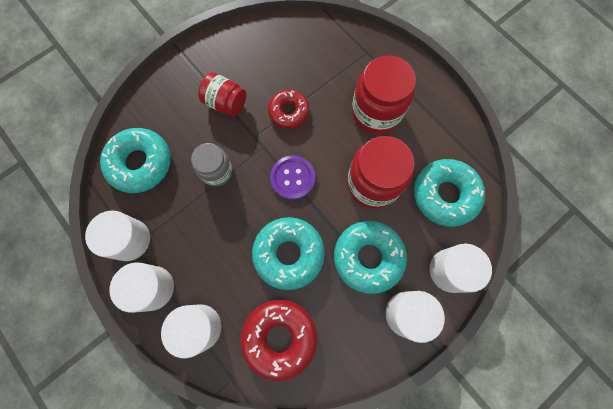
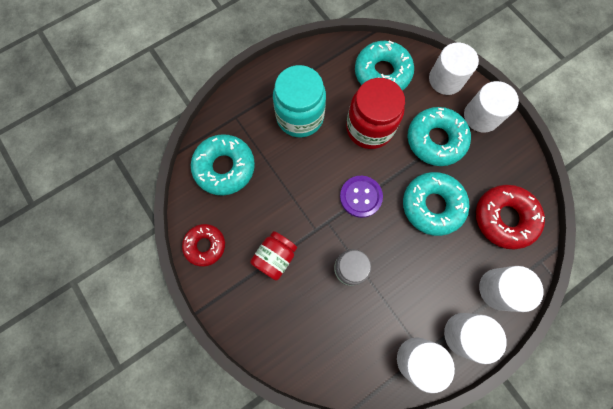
camera: 85 degrees left, 0 degrees up
turquoise donut [100,128,171,193] -> turquoise donut moved to [191,134,255,195]
red donut [268,90,309,129] -> red donut moved to [182,224,225,266]
red jar [352,55,416,134] -> turquoise jar [273,65,326,137]

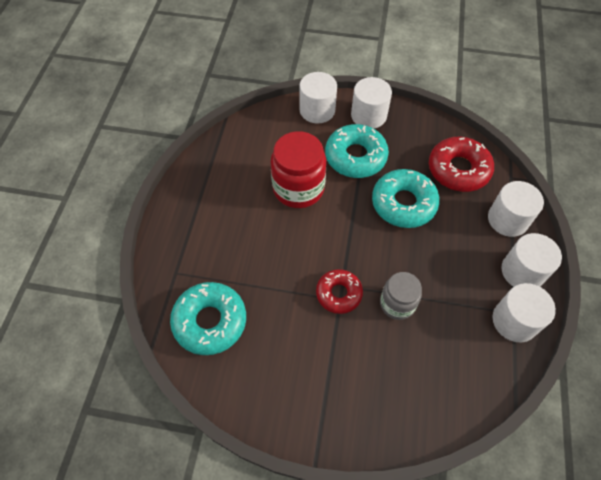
camera: 45 degrees left, 15 degrees down
red donut [182,224,225,266] -> red donut moved to [316,269,363,314]
red jar [250,231,297,280] -> none
turquoise jar [273,65,326,137] -> none
purple button [340,176,383,218] -> none
turquoise donut [355,41,414,91] -> none

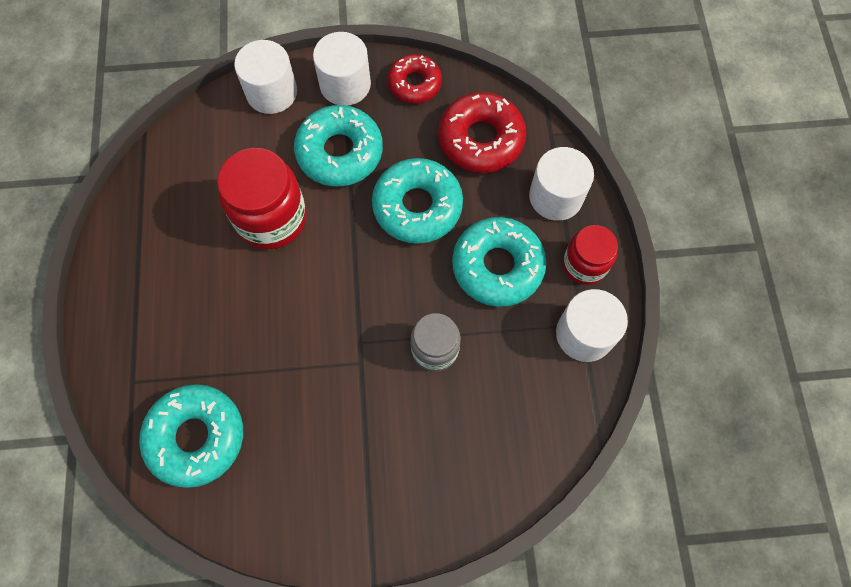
camera: 15 degrees left, 10 degrees up
red donut [316,269,363,314] -> red donut moved to [388,54,442,104]
white cylinder [502,233,562,287] -> red jar [563,225,618,285]
none -> turquoise donut [452,217,547,307]

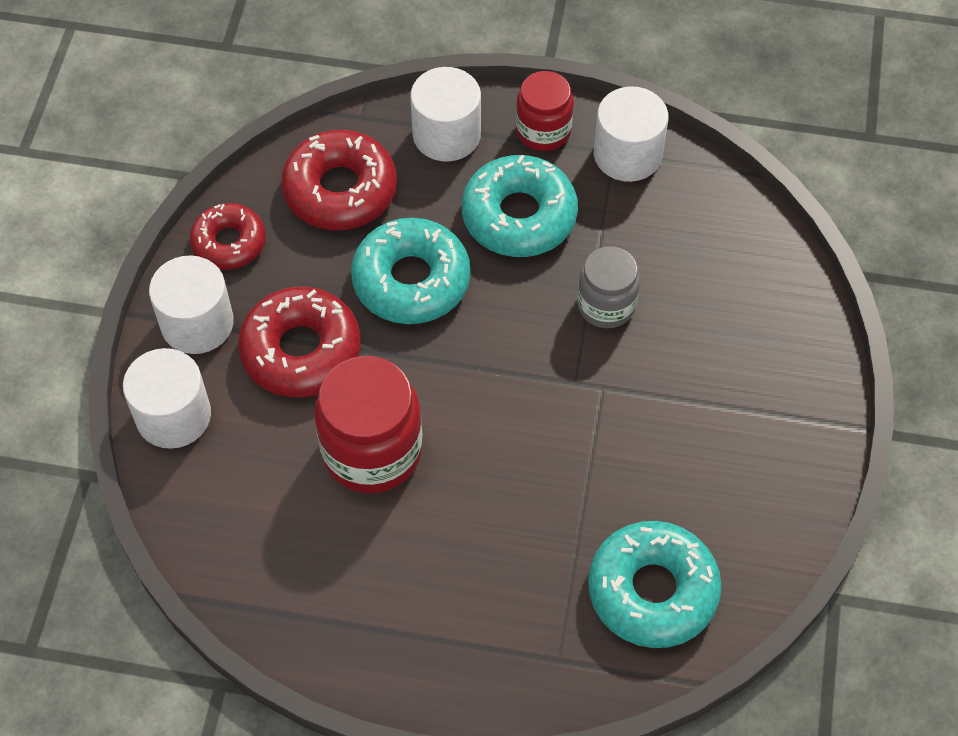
camera: 75 degrees left, 10 degrees down
turquoise donut [294,105,383,187] -> red donut [238,287,361,397]

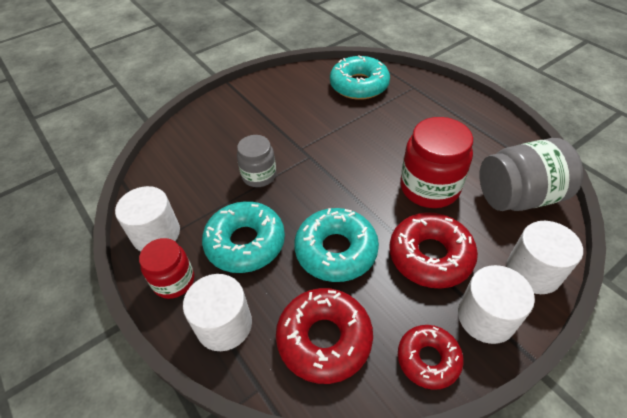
camera: 135 degrees left, 10 degrees down
none -> grey jar [480,138,583,211]

